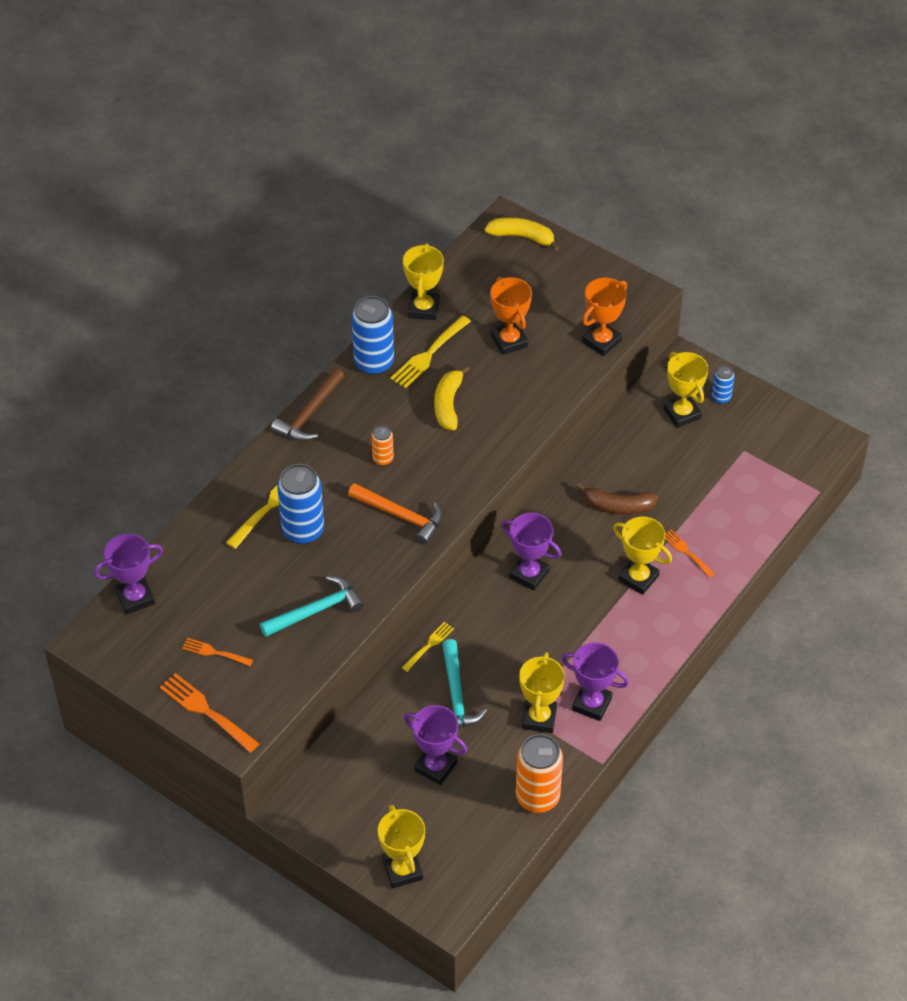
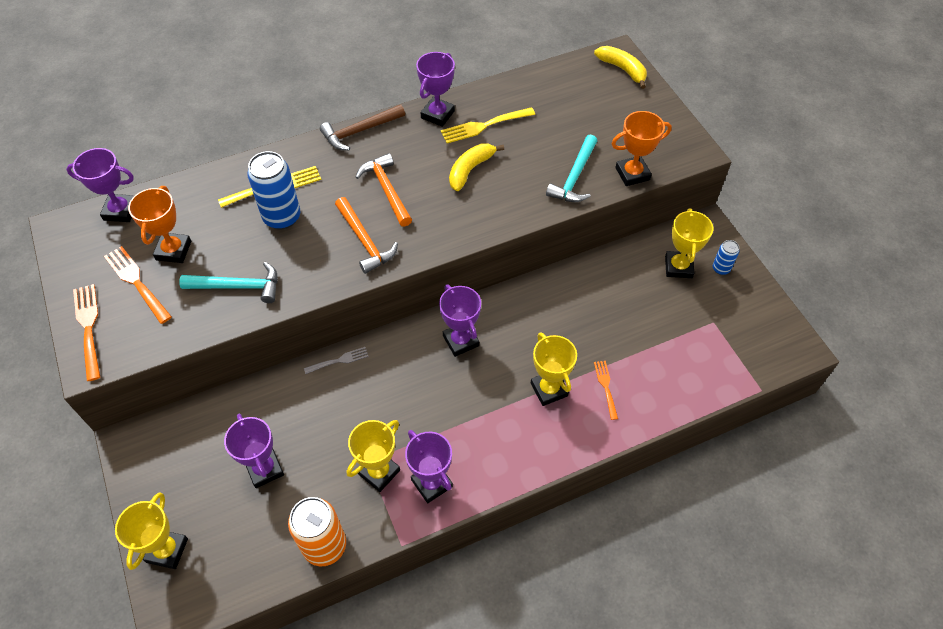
camera: 30 degrees right, 5 degrees up
orange fork [182,638,253,666] -> orange fork [104,246,172,324], size x1.65
blue can [352,296,394,375] -> purple trophy [416,52,455,127]
orange can [371,425,394,466] -> orange hammer [355,153,412,227]
yellow fork [402,622,454,672] -> grey fork [304,347,369,374]
yellow trophy [403,243,444,320] -> none
turquoise hammer [442,639,487,728] -> turquoise hammer moved to [546,134,597,202]
orange trophy [490,277,532,355] -> orange trophy moved to [128,186,191,263]
brown banana [576,483,658,515] -> none

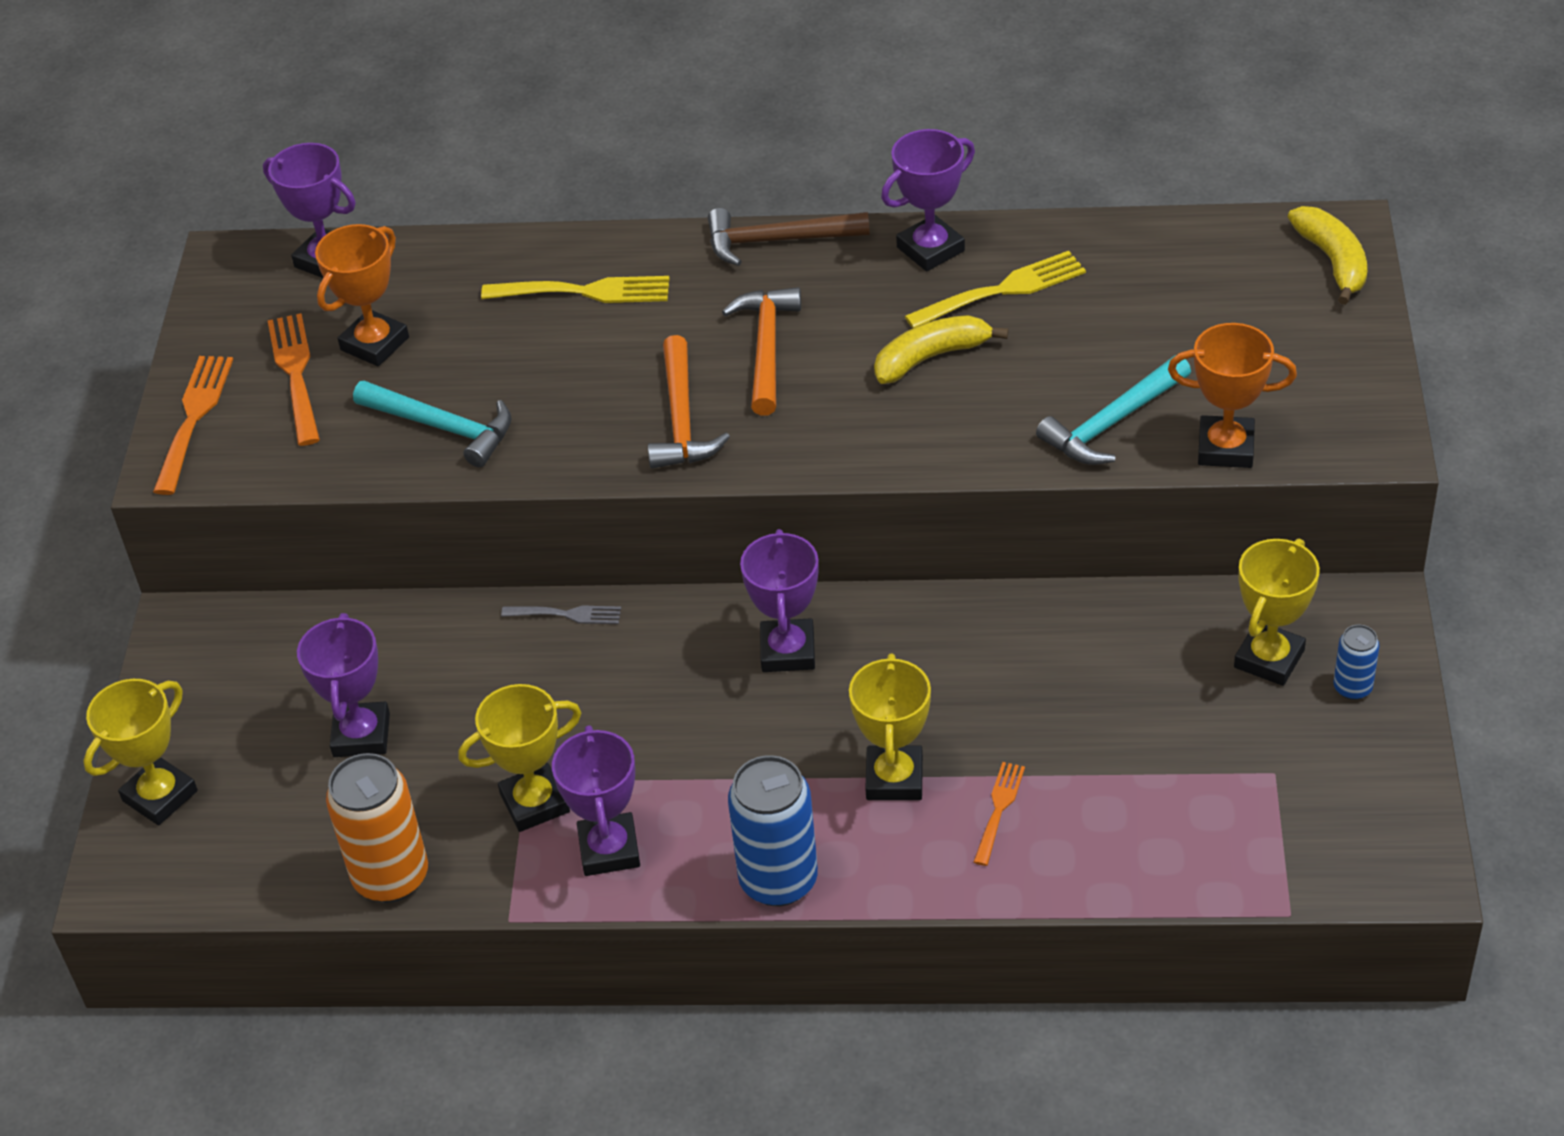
camera: 30 degrees right, 10 degrees down
blue can [247,151,301,230] -> blue can moved to [728,755,818,907]
yellow fork [441,107,535,143] -> yellow fork turned 150 degrees clockwise [905,251,1086,328]

